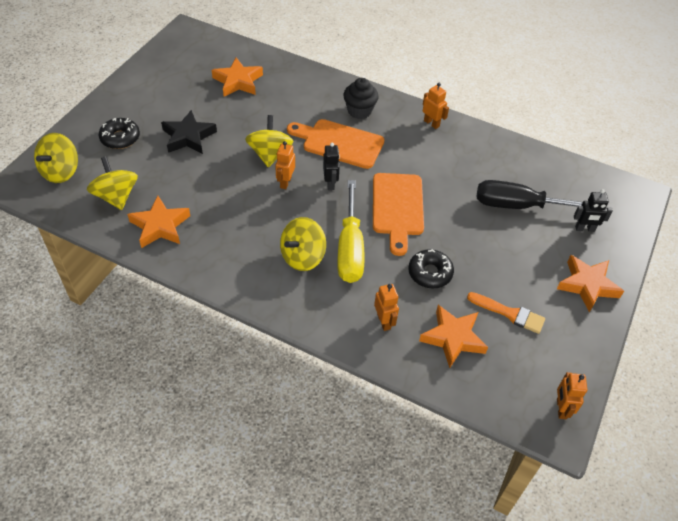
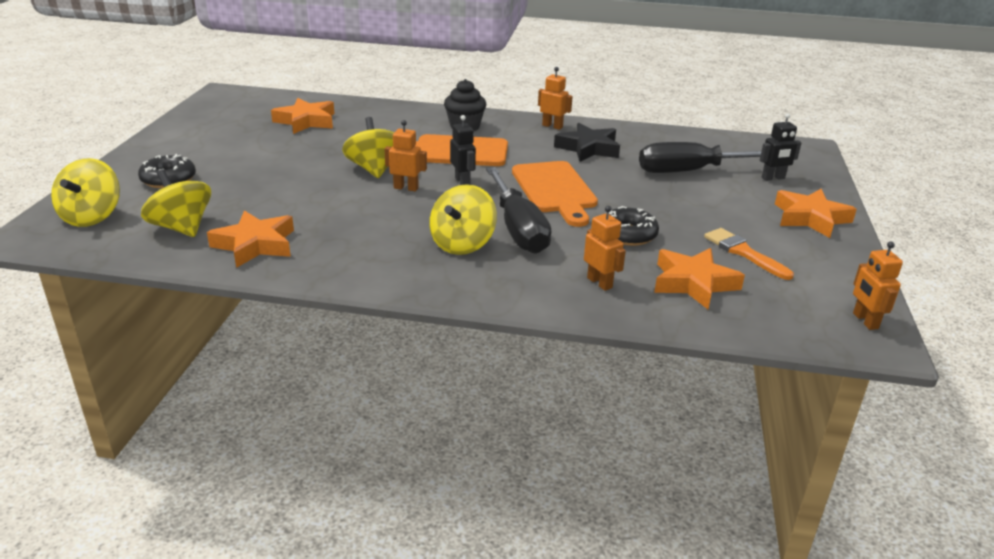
camera: 15 degrees left, 20 degrees down
black star [161,110,217,154] -> black star moved to [554,123,620,162]
orange robot [275,141,295,189] -> orange robot turned 105 degrees clockwise [384,120,427,191]
yellow screwdriver [337,180,365,283] -> black screwdriver [486,167,551,254]
orange brush [467,292,545,334] -> orange brush turned 135 degrees counterclockwise [704,228,794,280]

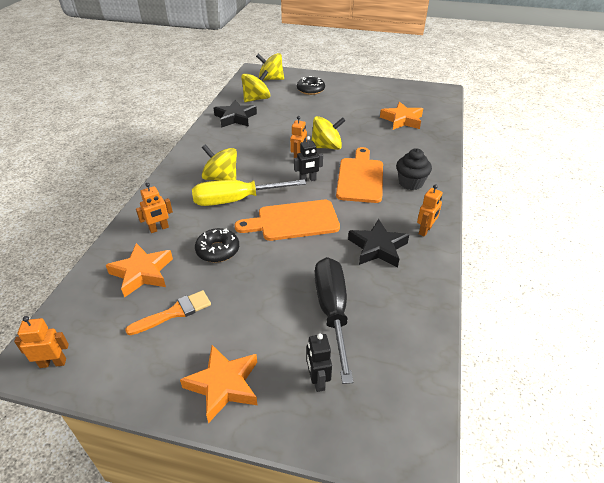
camera: 95 degrees right, 10 degrees up
orange star [207,210,294,268] -> black star [214,100,257,128]
black screwdriver [486,167,551,254] -> yellow screwdriver [192,179,306,206]

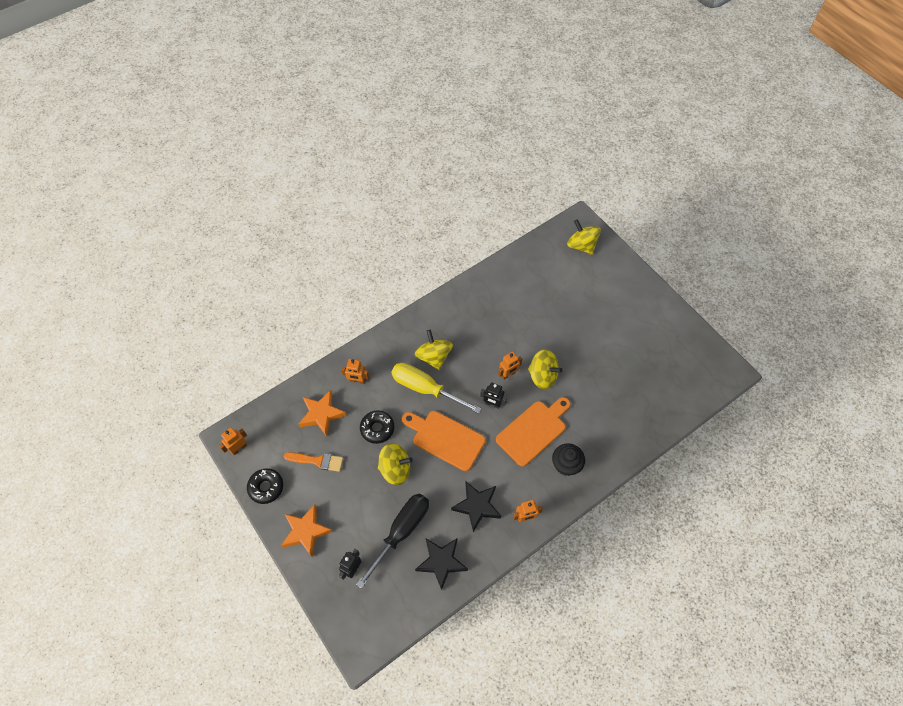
camera: 40 degrees right, 20 degrees up
orange robot [14,316,69,368] -> orange robot turned 75 degrees counterclockwise [219,428,247,455]
black star [214,100,257,128] -> black star moved to [415,538,468,590]
yellow spinning top [241,70,270,102] -> yellow spinning top moved to [378,443,413,485]
black donut [297,76,325,95] -> black donut moved to [247,468,283,504]
orange star [380,102,423,130] -> none

